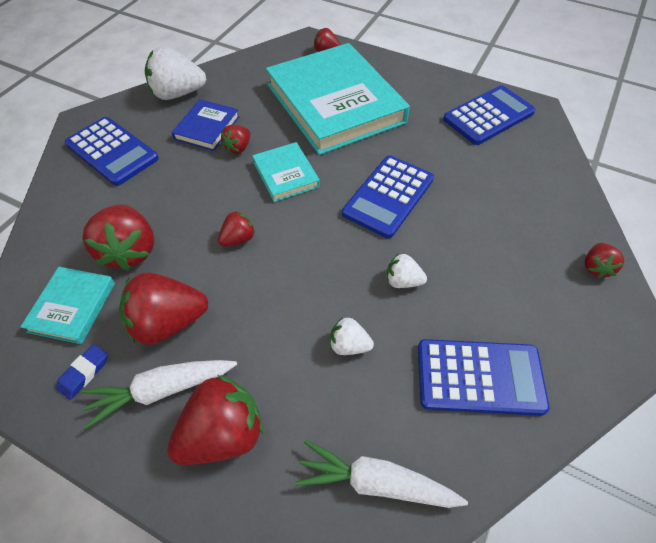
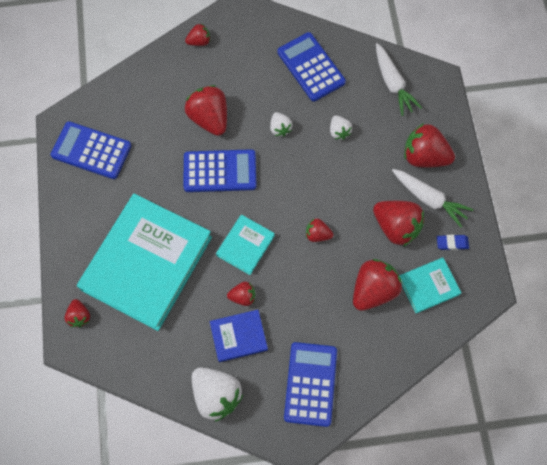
camera: 125 degrees left, 15 degrees up
none -> red strawberry [185,85,227,136]

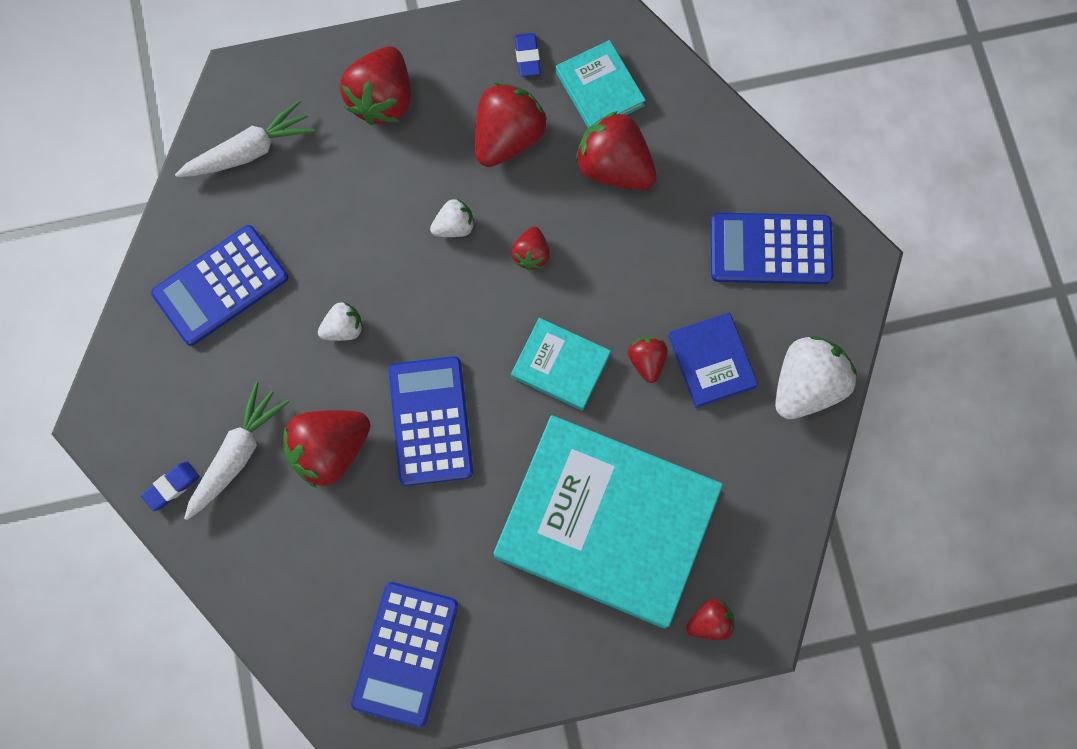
camera: 95 degrees left, 5 degrees up
red strawberry [185,24,210,46] -> blue eraser [141,461,200,511]
white strawberry [330,115,352,140] -> white strawberry moved to [430,199,475,237]
white carrot [392,169,473,227] -> white carrot moved to [184,382,289,520]

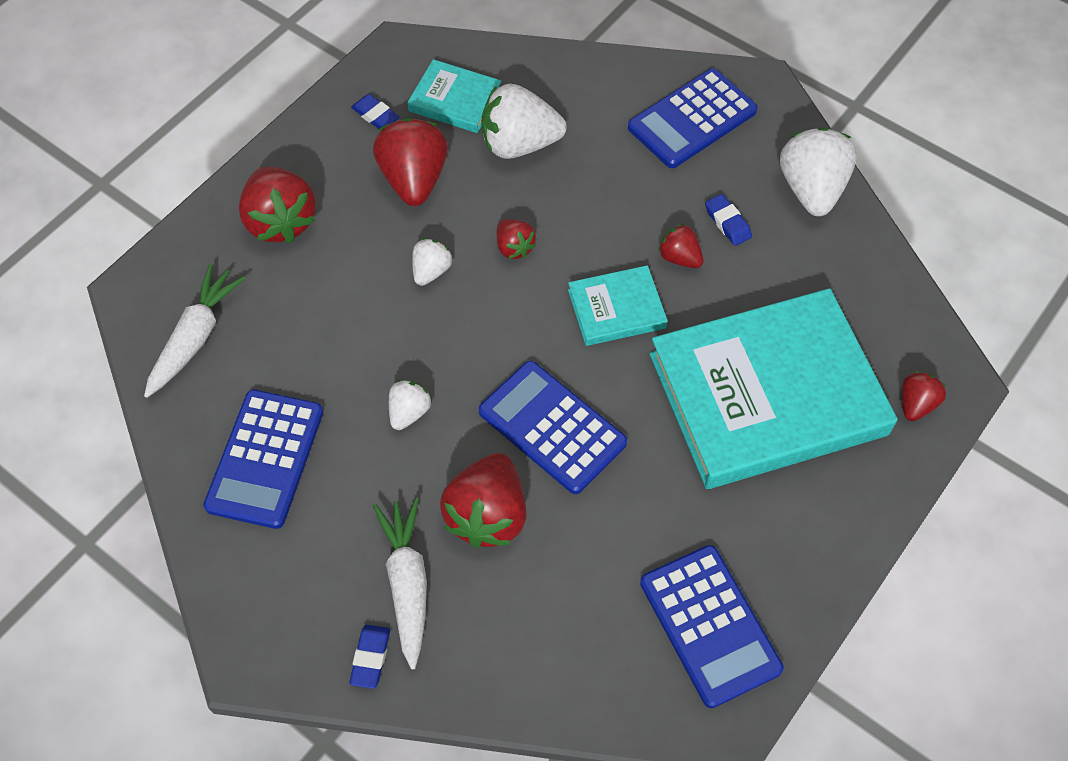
camera: 40 degrees left, 15 degrees down
red strawberry [575,111,657,190] -> white strawberry [481,84,567,159]
blue book [668,312,758,408] -> blue eraser [705,194,752,246]

